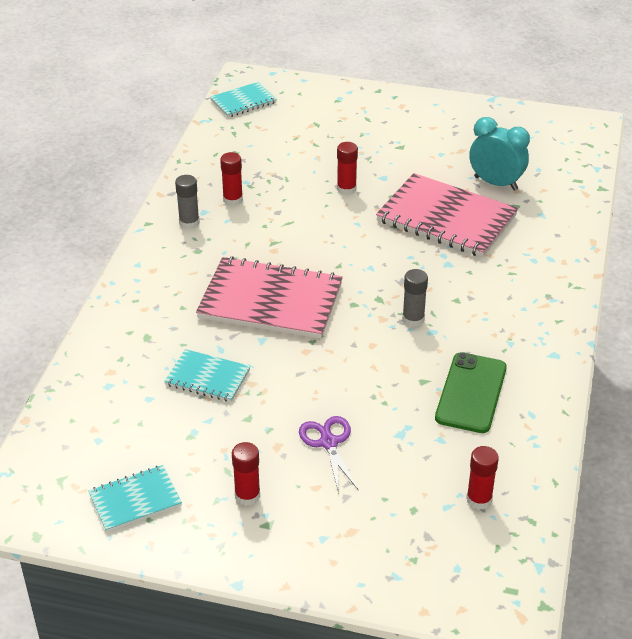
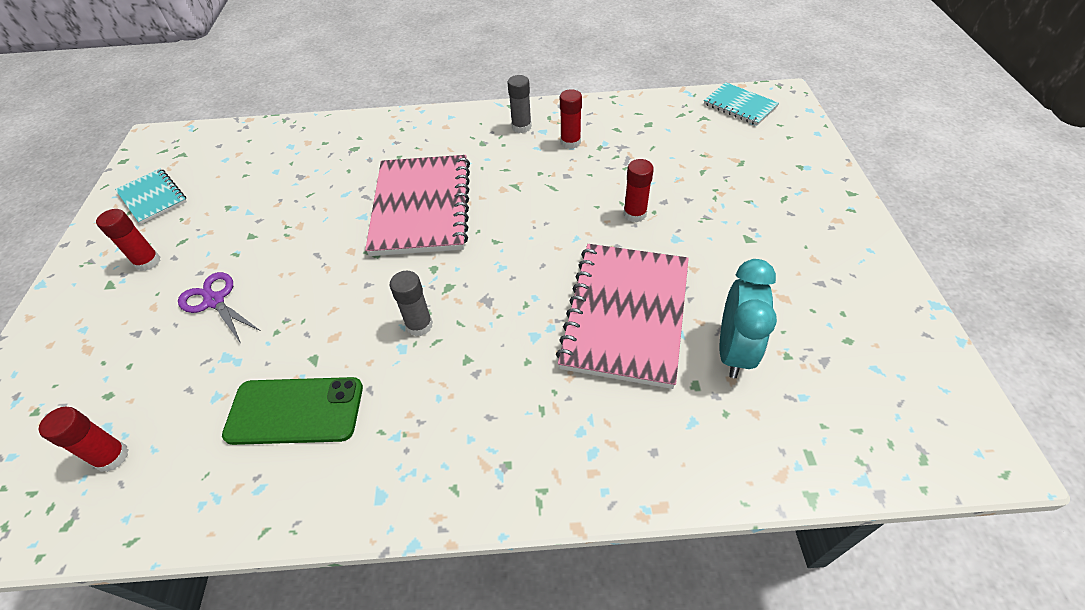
camera: 75 degrees right, 10 degrees up
turquoise notebook [164,349,250,402] -> none
purple scissors [299,416,359,494] -> purple scissors turned 105 degrees counterclockwise [178,272,262,344]

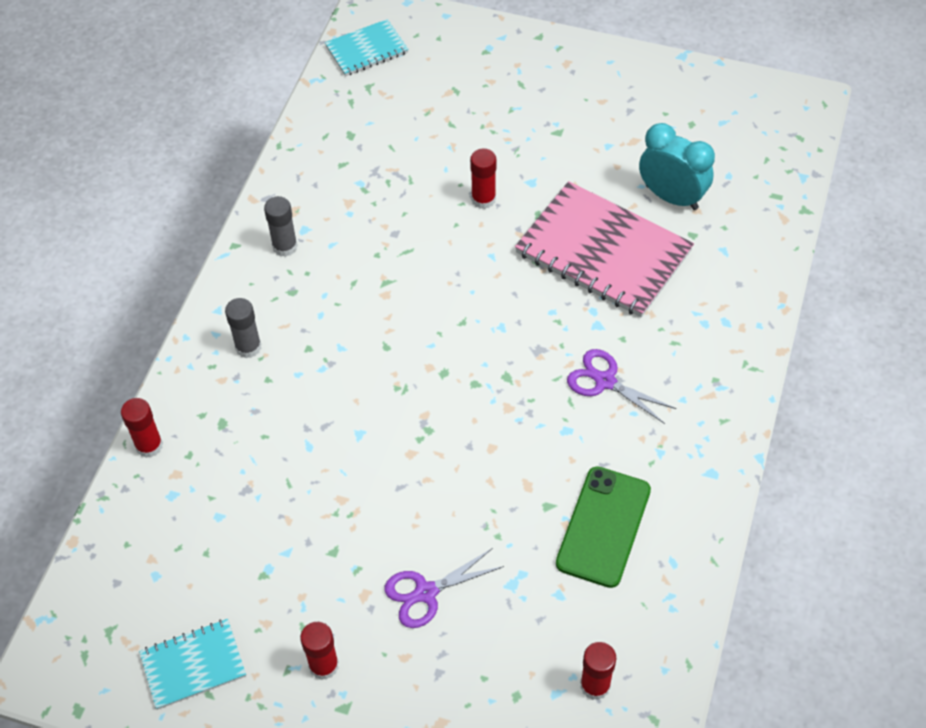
camera: 70 degrees left, 5 degrees up
pink notebook [365,155,470,256] -> none
grey glue stick [390,271,433,336] -> grey glue stick moved to [225,298,262,358]
red glue stick [560,89,582,149] -> red glue stick moved to [121,398,163,458]
none -> purple scissors [567,349,676,424]

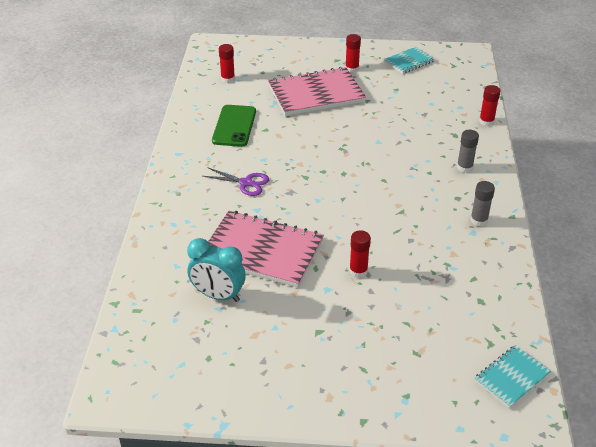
camera: 165 degrees right, 15 degrees down
purple scissors [384,548,504,628] -> pink notebook [268,67,366,116]

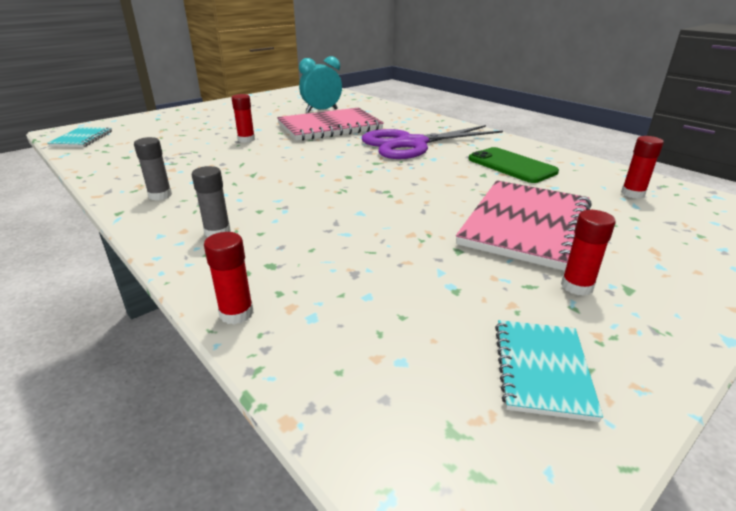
camera: 135 degrees right, 10 degrees down
purple scissors [203,167,269,196] -> purple scissors [362,125,503,159], size x2.09

